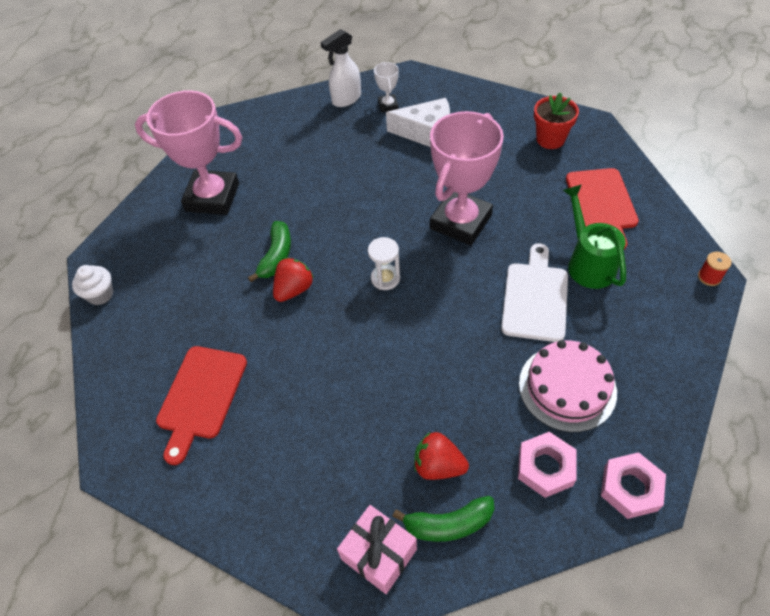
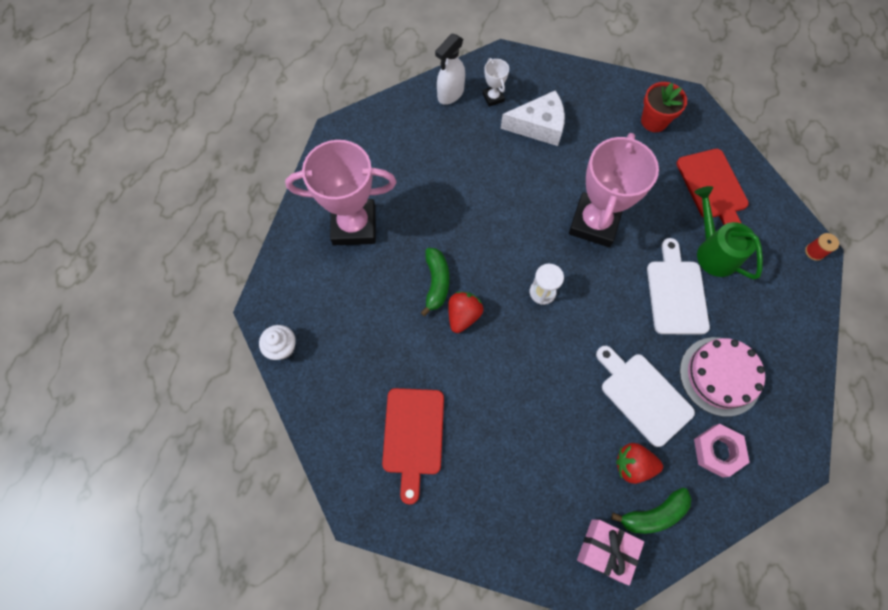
camera: 15 degrees left, 15 degrees up
pink nut [601,452,666,519] -> none
none -> white cutting board [596,346,695,447]

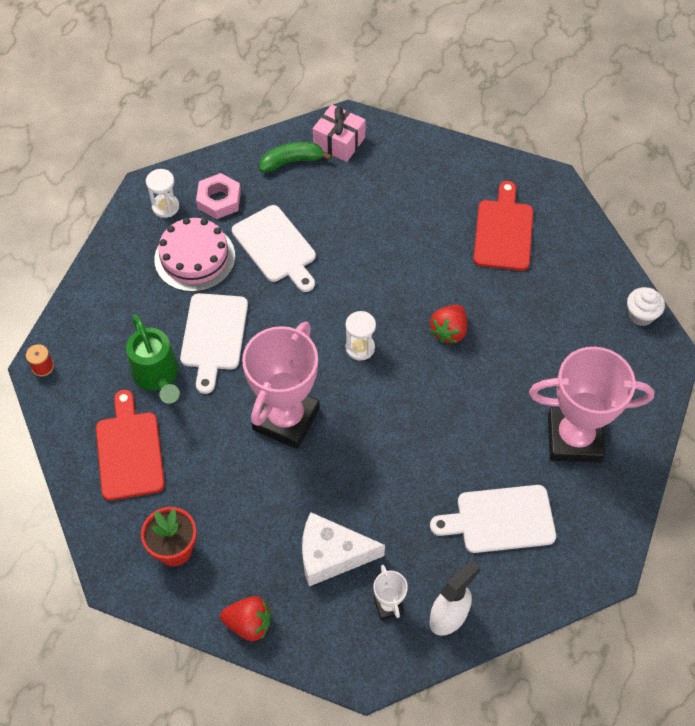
camera: 175 degrees left, 10 degrees down
green banana [421,248,449,316] -> none
red strawberry [616,443,663,484] -> red strawberry moved to [220,596,270,642]
none -> white hourglass [146,169,179,218]
none -> white cutting board [430,485,556,553]

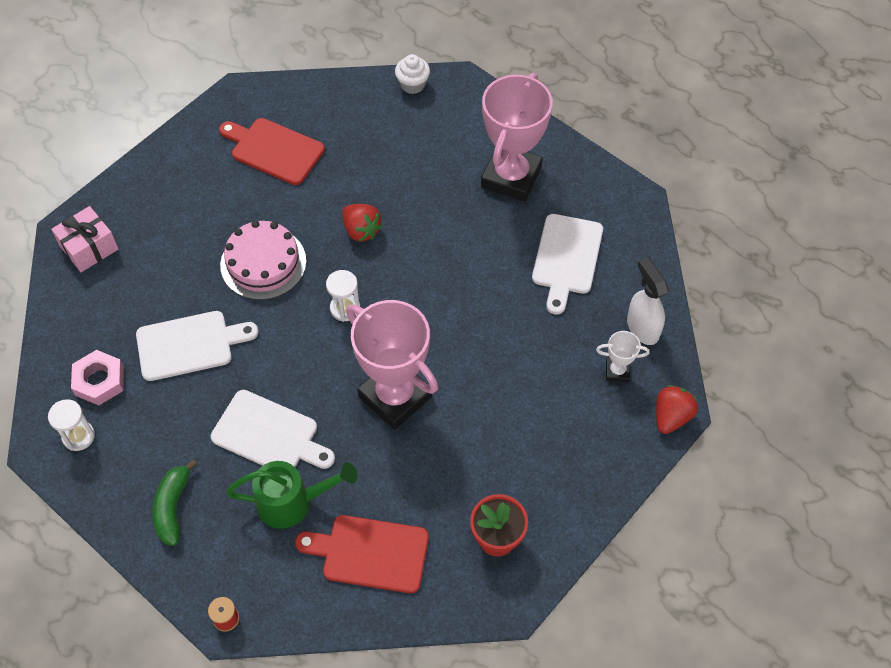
camera: 70 degrees left, 0 degrees up
pink cake [154,218,235,292] -> pink cake moved to [220,220,306,300]
red strawberry [220,596,270,642] -> red strawberry moved to [656,385,698,434]
green banana [259,142,332,172] -> green banana moved to [153,459,197,546]
white cheese [302,512,385,586] -> none

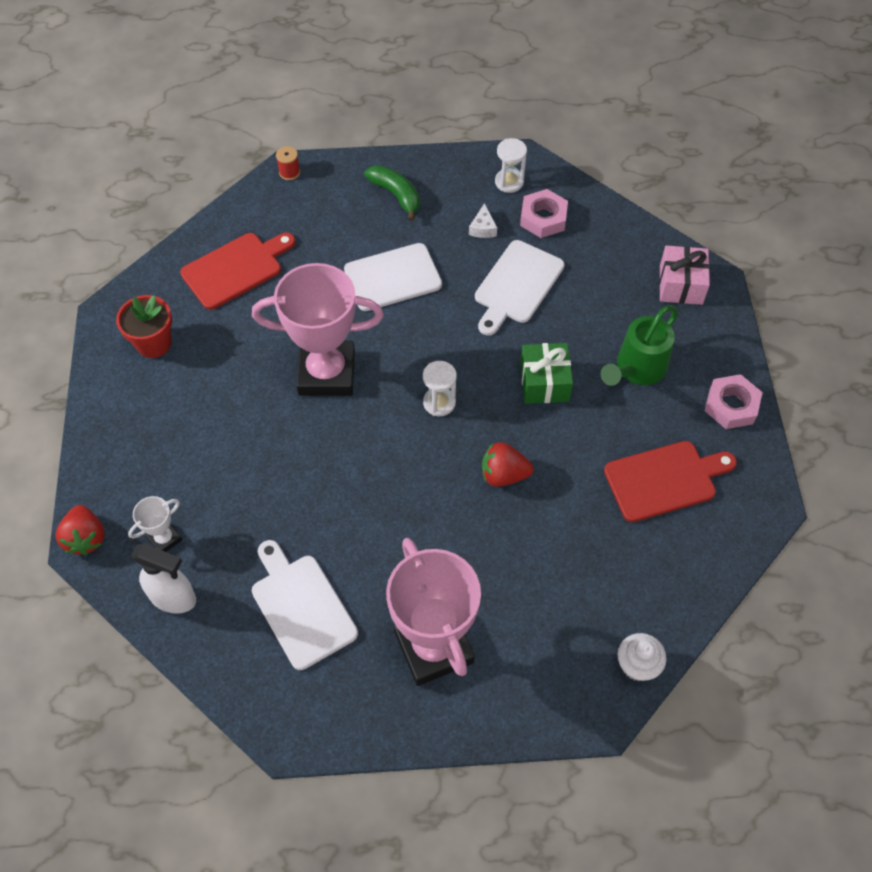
camera: 135 degrees right, 0 degrees up
pink cake [220,220,306,300] -> green gift [520,343,573,404]
green watering can [226,461,357,529] -> green watering can moved to [601,305,678,386]
none -> white cheese [469,203,497,238]
none -> pink nut [704,374,763,429]

